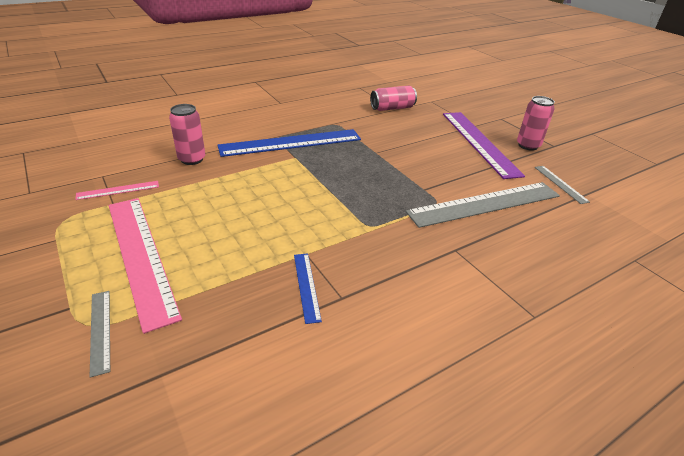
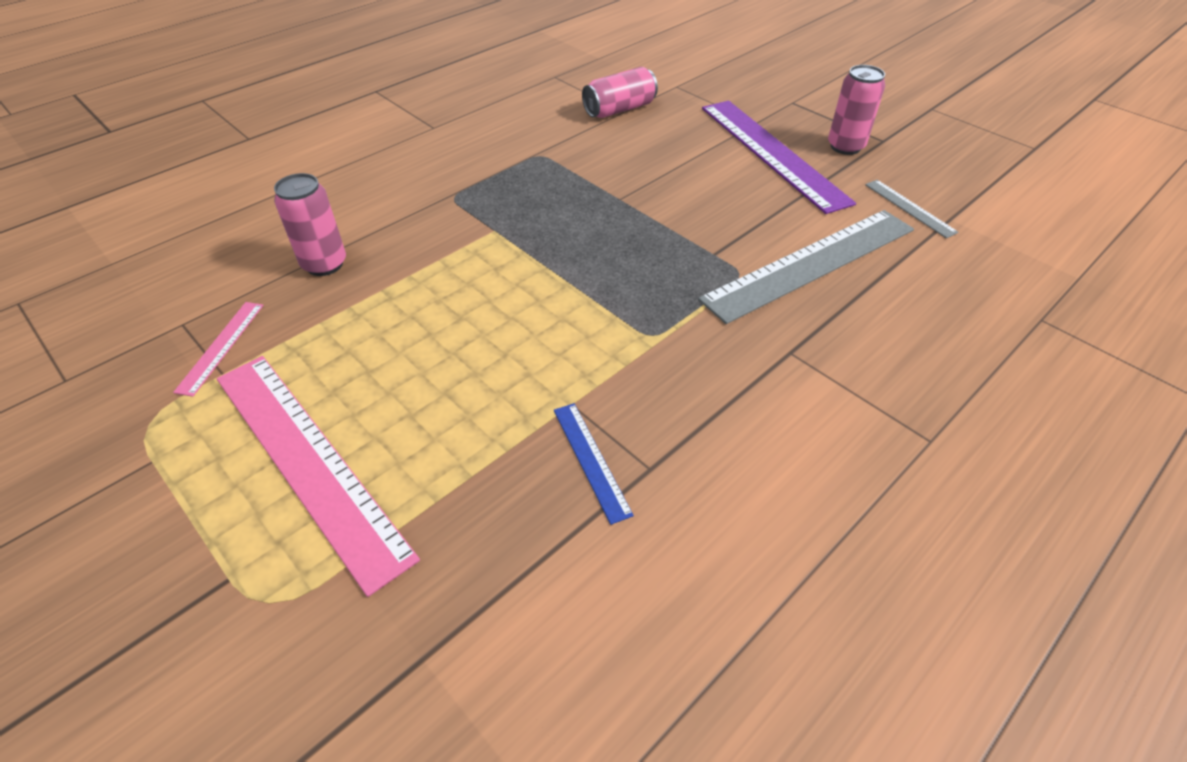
camera: 10 degrees left, 10 degrees up
pink ruler [75,181,159,200] -> pink ruler turned 45 degrees counterclockwise [173,302,264,397]
grey ruler [90,291,110,378] -> none
blue ruler [218,129,361,157] -> none

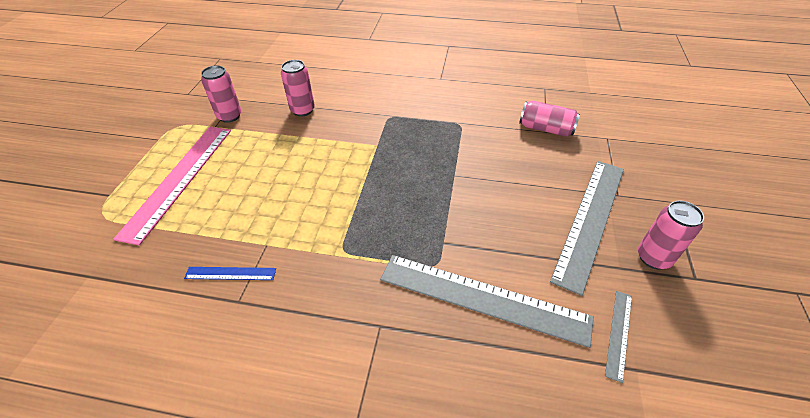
camera: 55 degrees right, 0 degrees up
pink ruler [173,302,264,397] -> pink can [201,65,241,123]
blue ruler [554,403,634,525] -> blue ruler turned 60 degrees clockwise [184,267,276,280]
purple ruler [702,101,856,214] -> grey ruler [550,161,624,296]

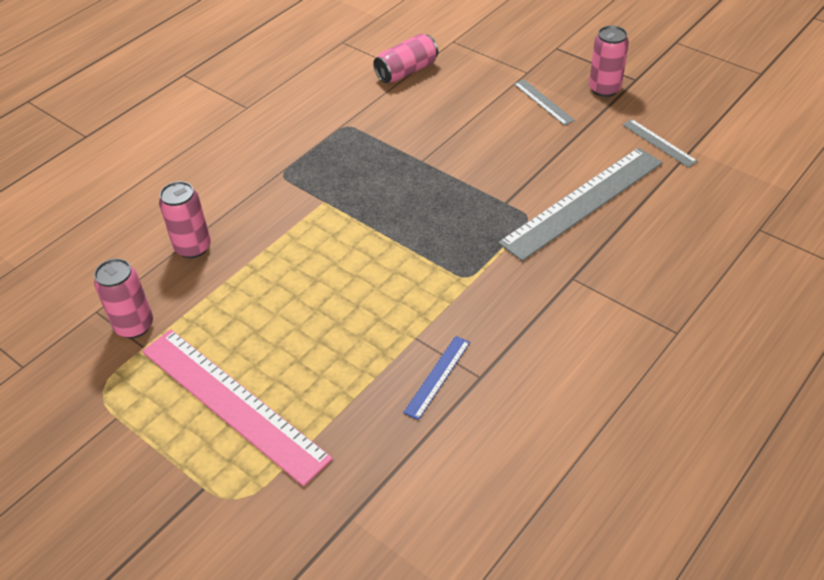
camera: 60 degrees left, 0 degrees up
grey ruler [550,161,624,296] -> grey ruler [514,79,575,126], size x0.45

